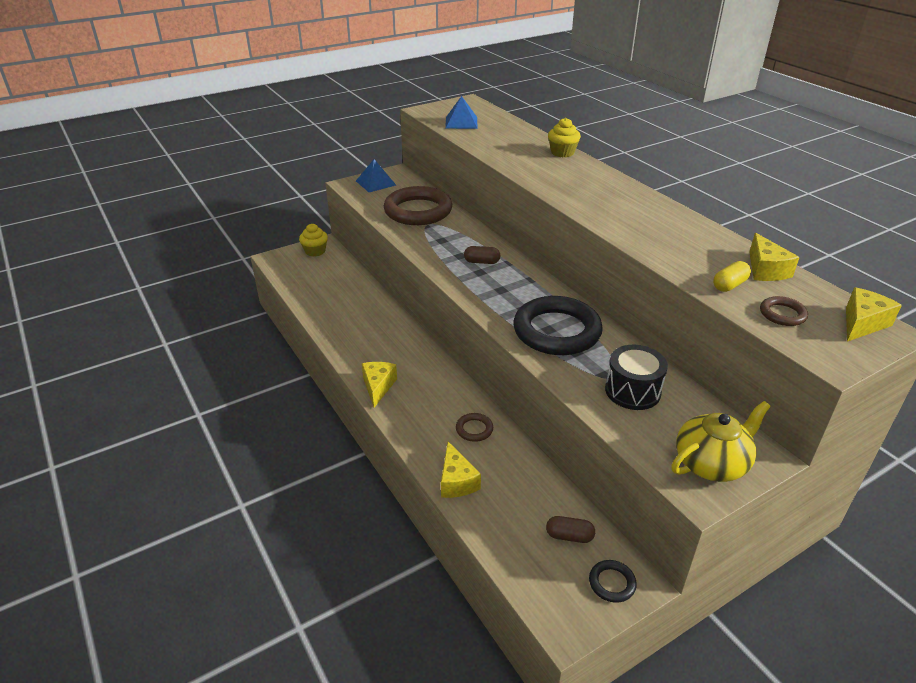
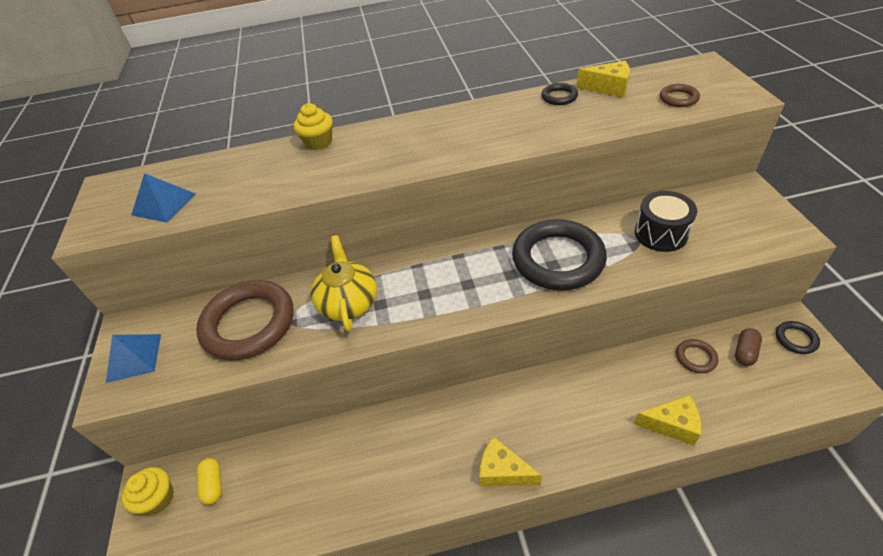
camera: 65 degrees left, 10 degrees up
brown ring [456,413,493,442] -> brown ring moved to [676,339,718,373]
brown capsule [464,246,500,264] -> none
yellow teapot [671,401,771,482] -> yellow teapot moved to [311,235,377,332]
yellow capsule [713,261,751,292] -> yellow capsule moved to [196,458,222,505]
yellow cheese [846,287,902,342] -> none
none -> black ring [541,83,578,105]

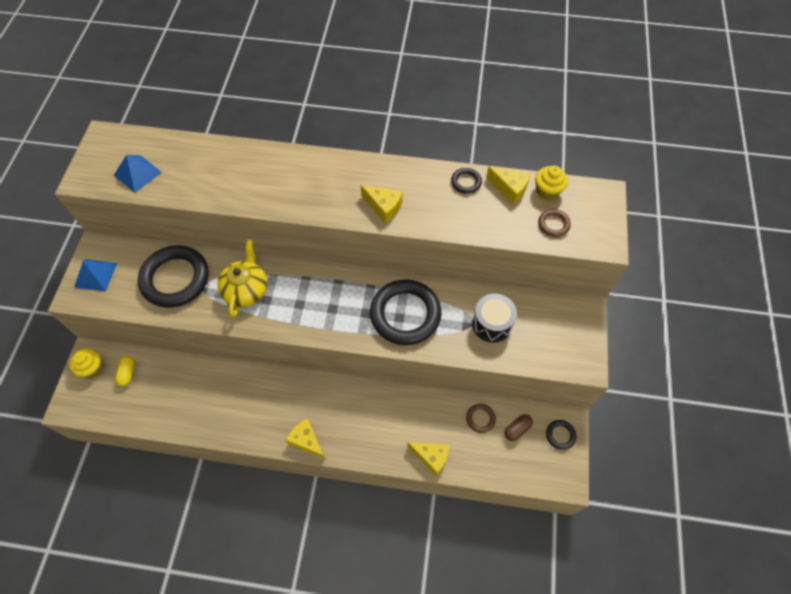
camera: 15 degrees right, 15 degrees up
brown ring [196,280,294,361] -> black ring [138,245,209,308]
yellow cupcake [293,103,333,150] -> yellow cupcake moved to [535,166,568,200]
none -> yellow cheese [361,185,403,223]

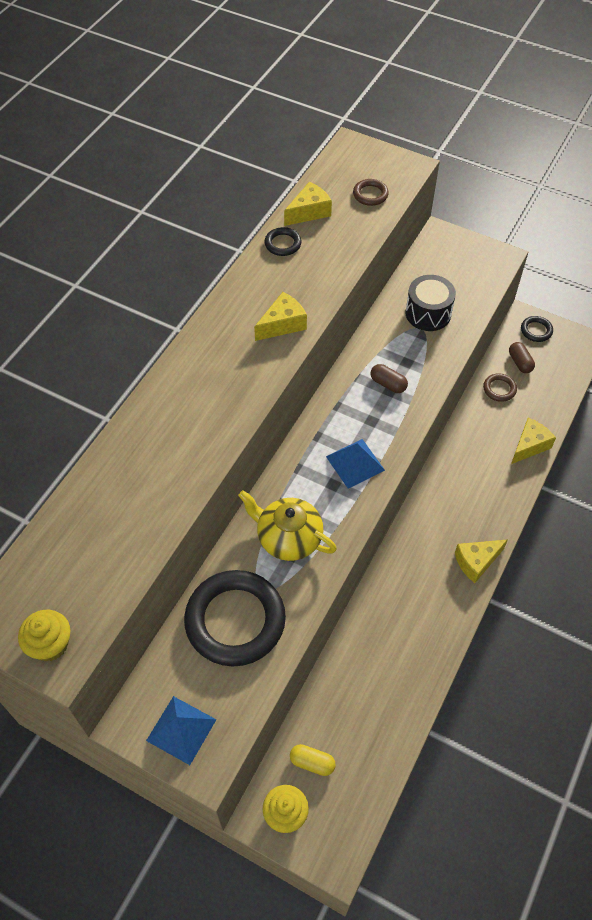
camera: 70 degrees left, 5 degrees down
blue pyramid [114,155,162,193] -> blue pyramid moved to [326,439,385,489]
black ring [370,279,442,345] -> brown capsule [370,364,408,393]
yellow cupcake [535,166,568,200] -> yellow cupcake moved to [18,610,70,661]

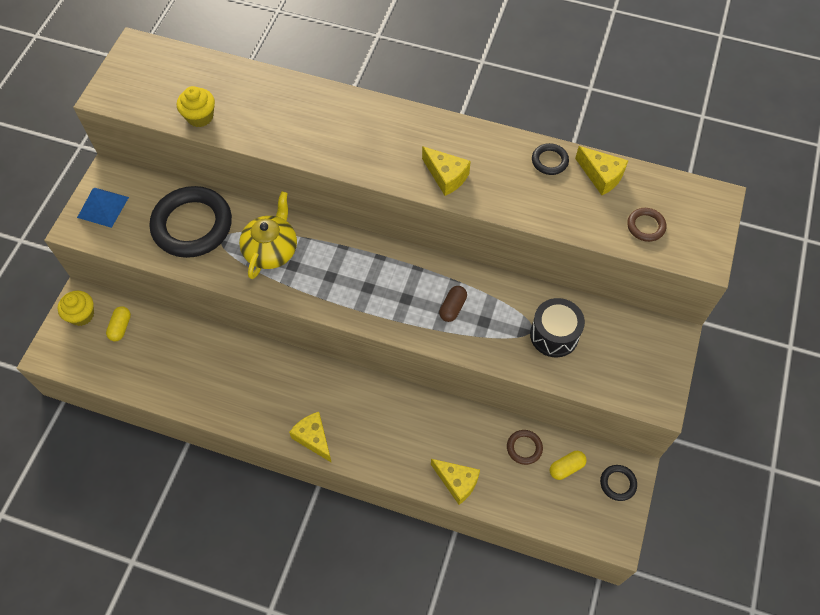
camera: 80 degrees right, 5 degrees up
yellow cupcake [18,610,70,661] -> yellow cupcake moved to [177,86,215,127]
blue pyramid [326,439,385,489] -> none
brown capsule [509,342,535,373] -> yellow capsule [550,451,587,480]

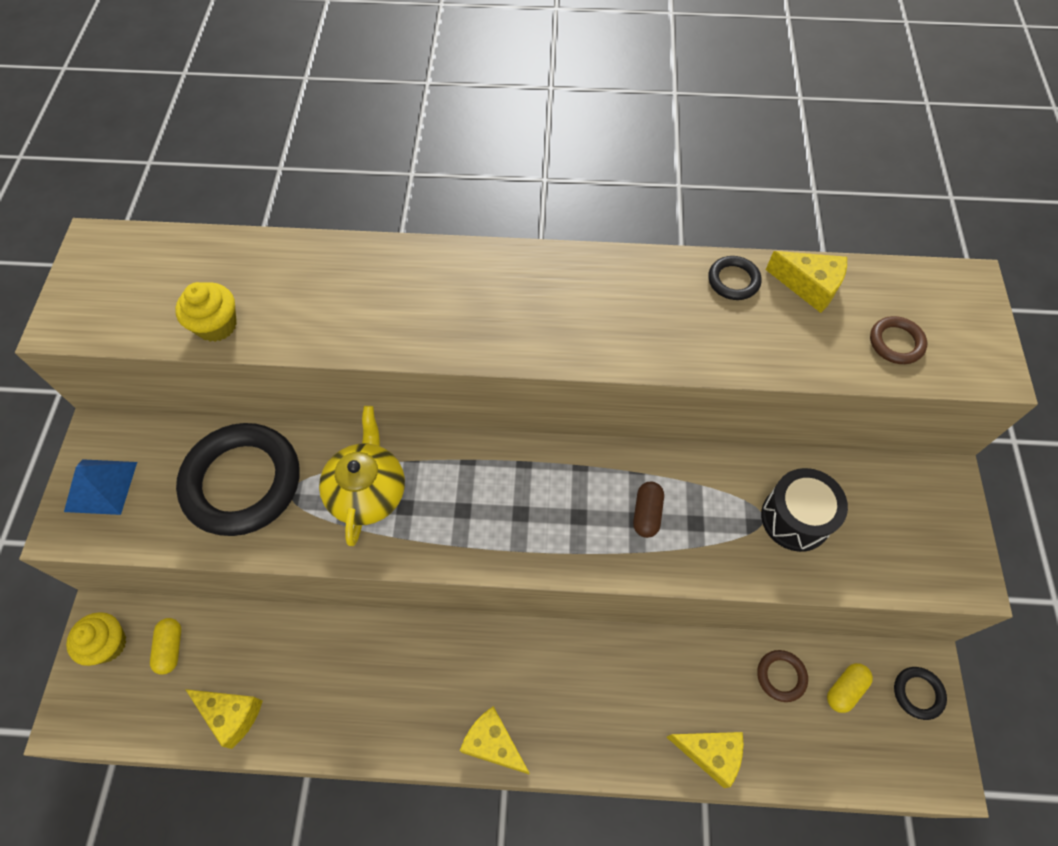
camera: 15 degrees left, 0 degrees up
yellow cheese [422,146,471,196] -> yellow cheese moved to [185,689,262,749]

